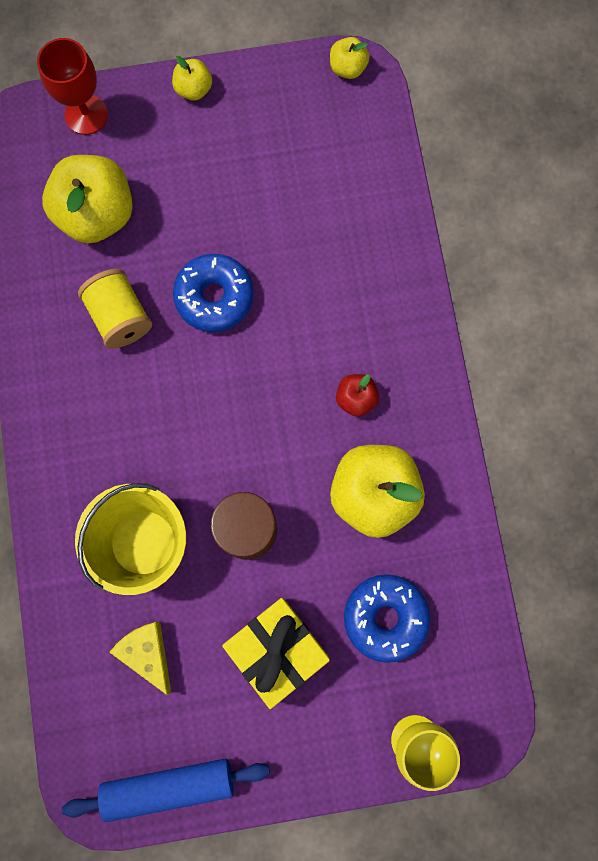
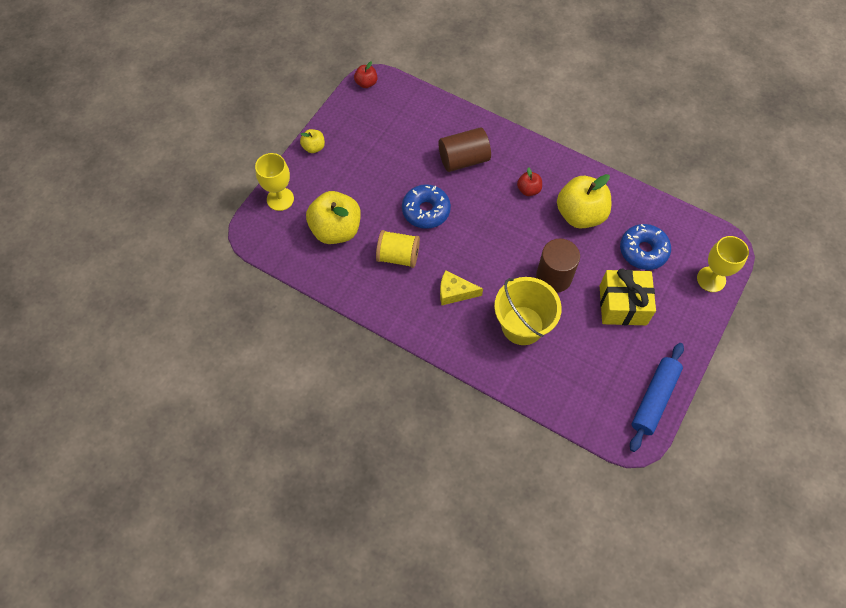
camera: 50 degrees left, 15 degrees down
red goblet [37,38,108,135] -> yellow goblet [255,153,294,211]
yellow cheese [109,621,171,695] -> yellow cheese moved to [440,270,483,305]
yellow apple [330,37,370,79] -> red apple [354,61,377,88]
none -> brown cylinder [439,127,491,172]

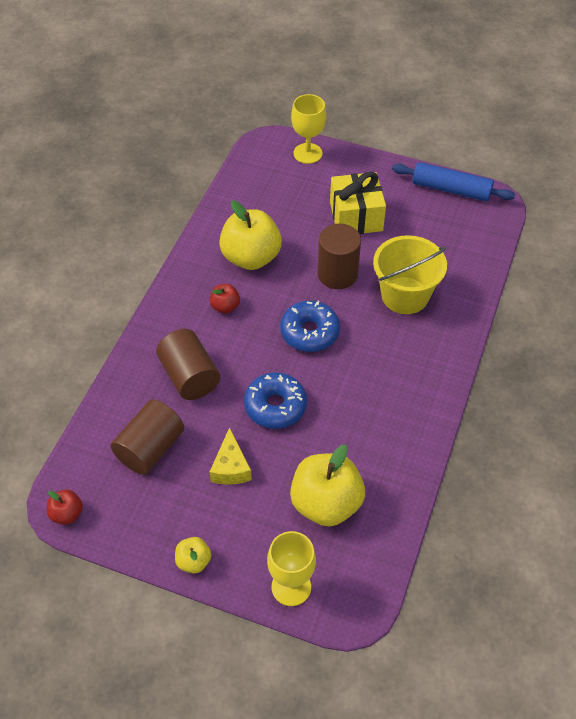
camera: 100 degrees left, 10 degrees down
yellow spool [376,230,420,268] -> none
yellow cheese [440,270,483,305] -> yellow cheese moved to [210,427,252,485]
blue donut [620,224,671,270] -> blue donut moved to [280,300,340,352]
none -> brown cylinder [111,400,184,475]

